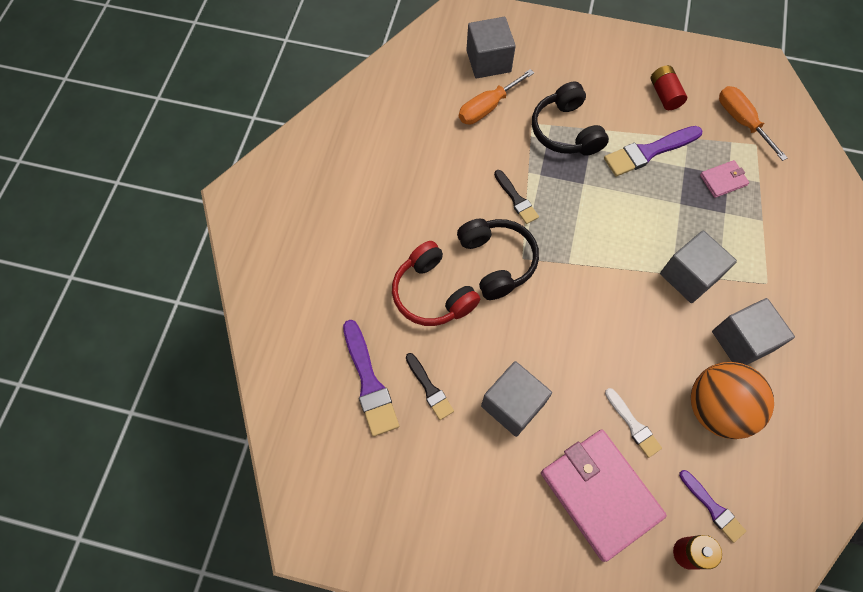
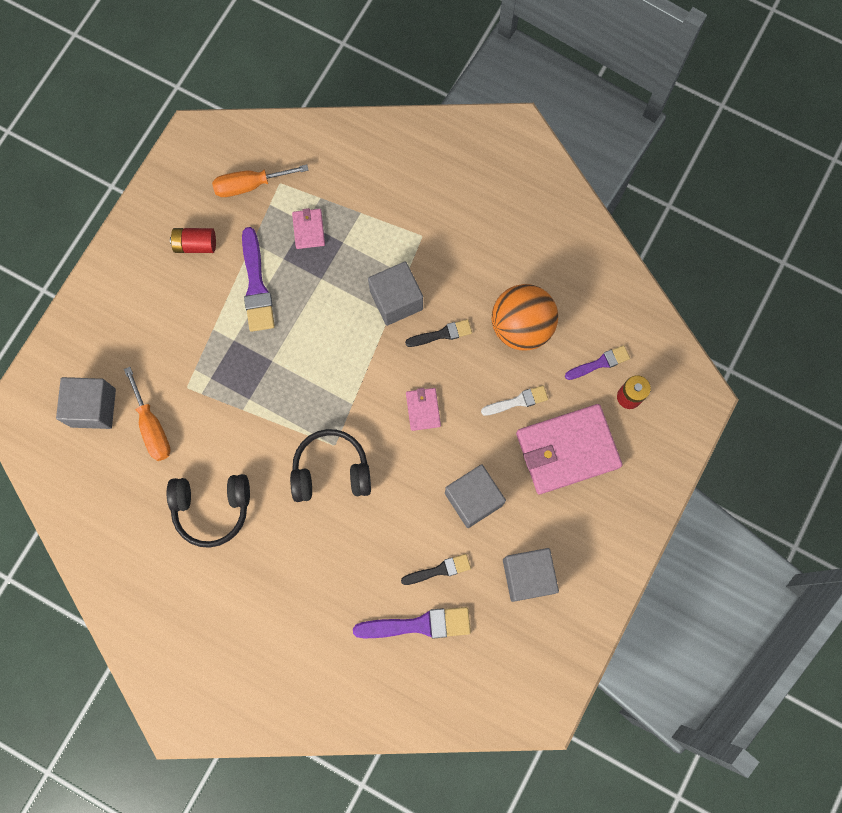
camera: 75 degrees left, 10 degrees up
red headphones [392,241,480,326] -> none
black brush [494,170,539,224] -> black brush moved to [405,319,472,347]
black headphones [532,82,609,156] -> black headphones moved to [167,474,250,548]
grey cube [712,298,795,365] -> grey cube moved to [503,548,559,602]
none -> pink wallet [406,388,441,431]

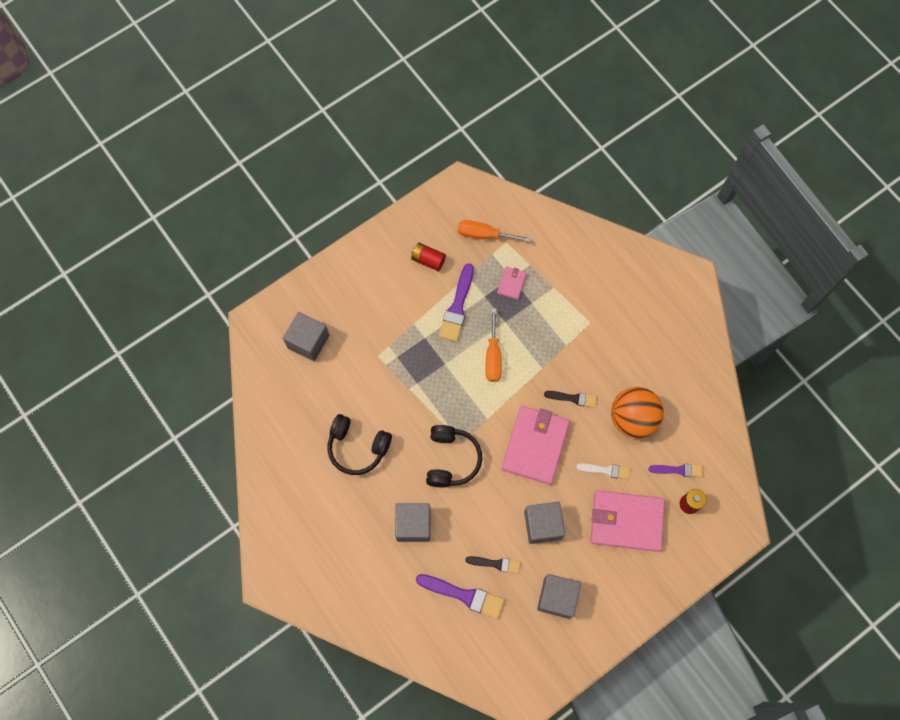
camera: 25 degrees right, 5 degrees down
orange screwdriver [124,367,171,461] -> orange screwdriver moved to [485,308,502,382]
black headphones [290,429,371,502] -> black headphones turned 75 degrees clockwise [426,425,482,488]
grey cube [368,261,423,326] -> grey cube moved to [395,503,430,542]
pink wallet [406,388,441,431] -> pink wallet [502,406,570,485], size x2.21

